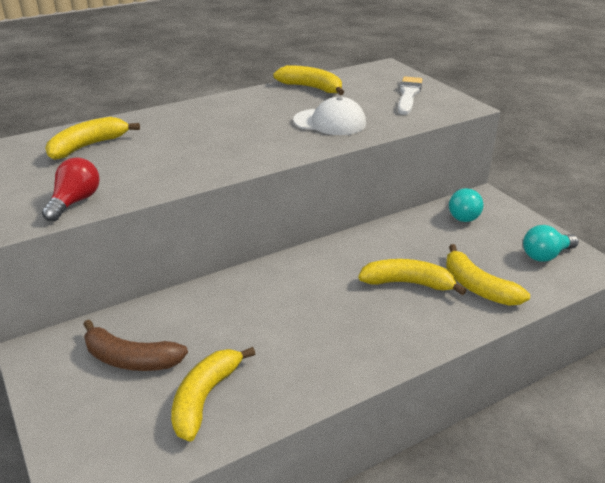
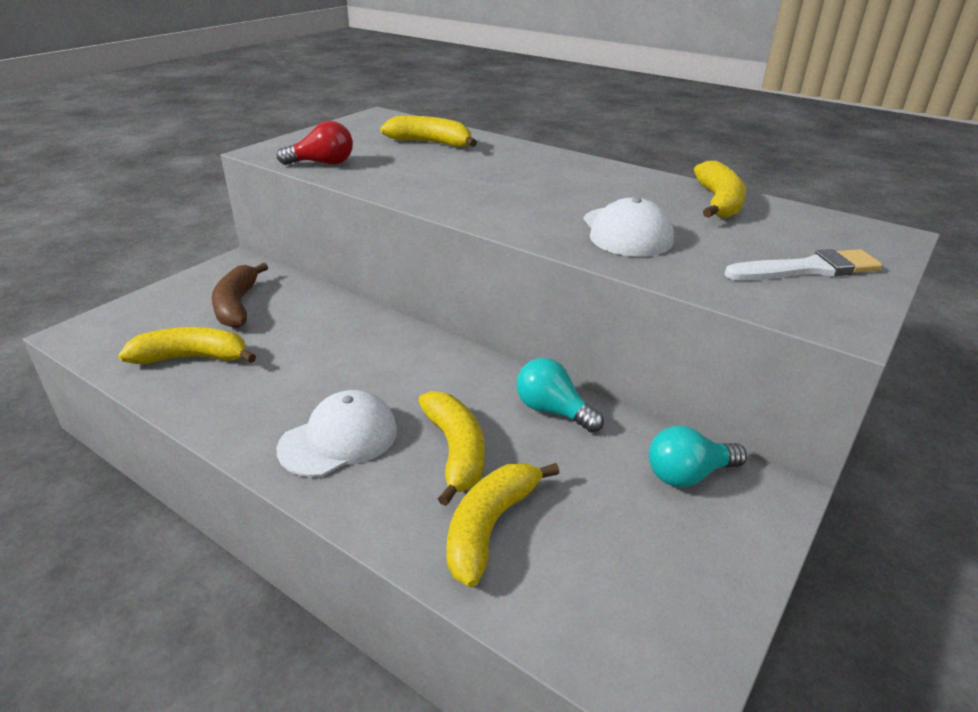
camera: 65 degrees right, 0 degrees up
turquoise light bulb [523,225,579,262] -> turquoise light bulb moved to [517,358,604,433]
none -> white cap [277,390,397,477]

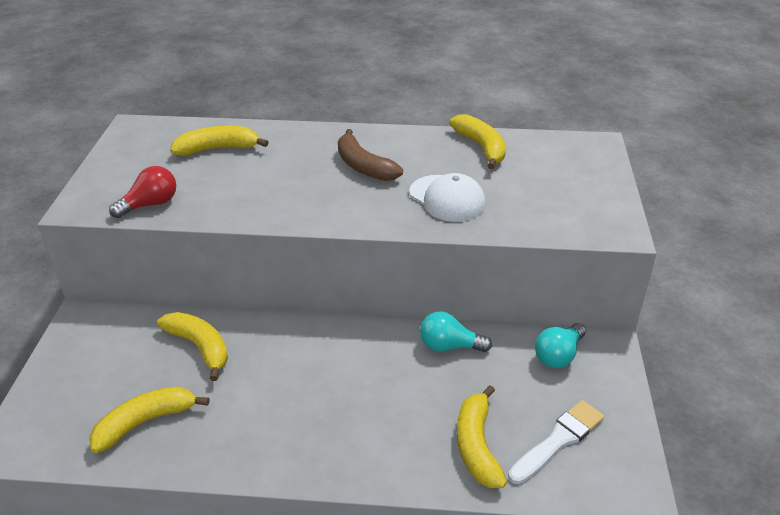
camera: 30 degrees left, 5 degrees up
brown banana [212,262,268,328] -> brown banana moved to [338,129,403,181]
white cap [277,390,397,477] -> none
yellow banana [418,391,485,506] -> yellow banana moved to [157,312,228,381]
white brush [724,249,883,280] -> white brush moved to [508,400,604,484]

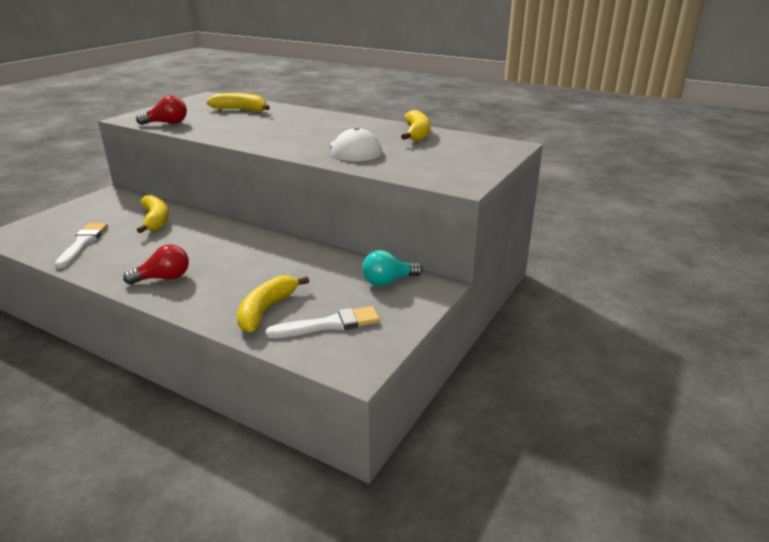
camera: 25 degrees right, 10 degrees down
yellow banana [89,386,209,453] -> white brush [55,223,108,268]
brown banana [338,129,403,181] -> none
turquoise light bulb [420,311,492,352] -> none
none -> red light bulb [123,244,189,285]

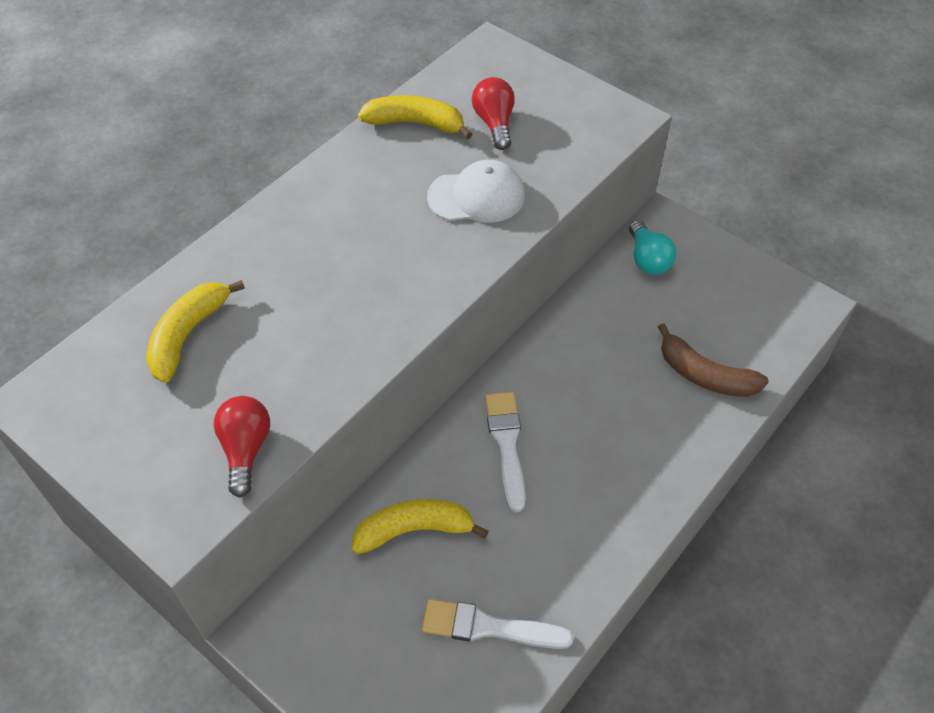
camera: 80 degrees left, 25 degrees up
red light bulb [123,244,189,285] -> red light bulb moved to [472,77,515,150]
yellow banana [237,275,309,333] -> brown banana [658,323,769,397]
white brush [265,306,380,338] -> white brush moved to [485,392,526,512]

